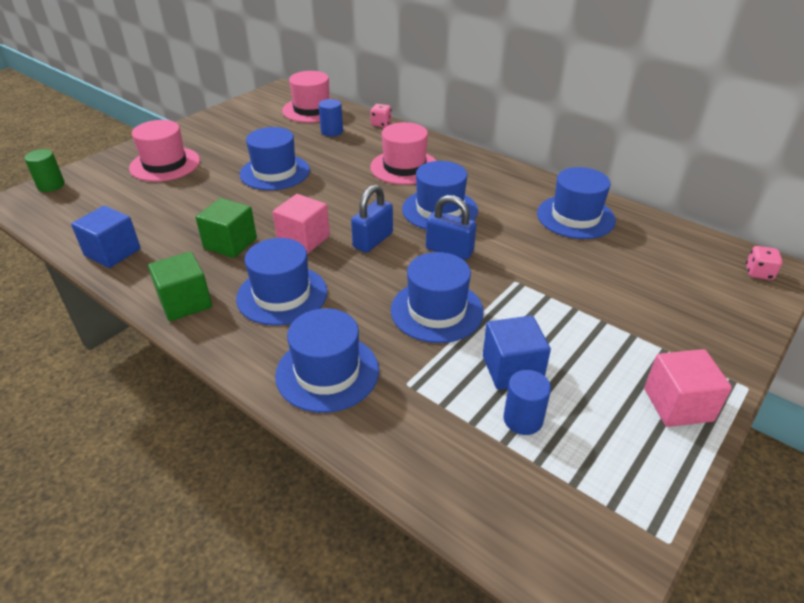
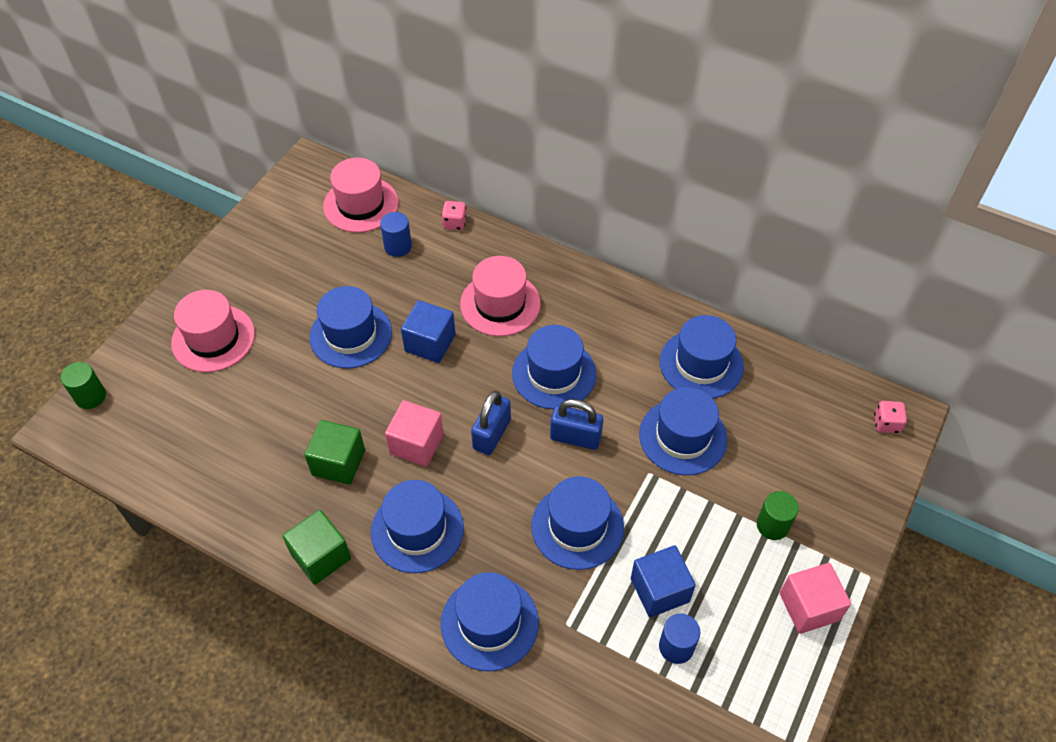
camera: 10 degrees left, 15 degrees up
blue cube [71,206,141,268] -> blue cube moved to [401,300,456,363]
none -> blue hat [639,387,727,475]
none -> green cylinder [757,491,799,540]

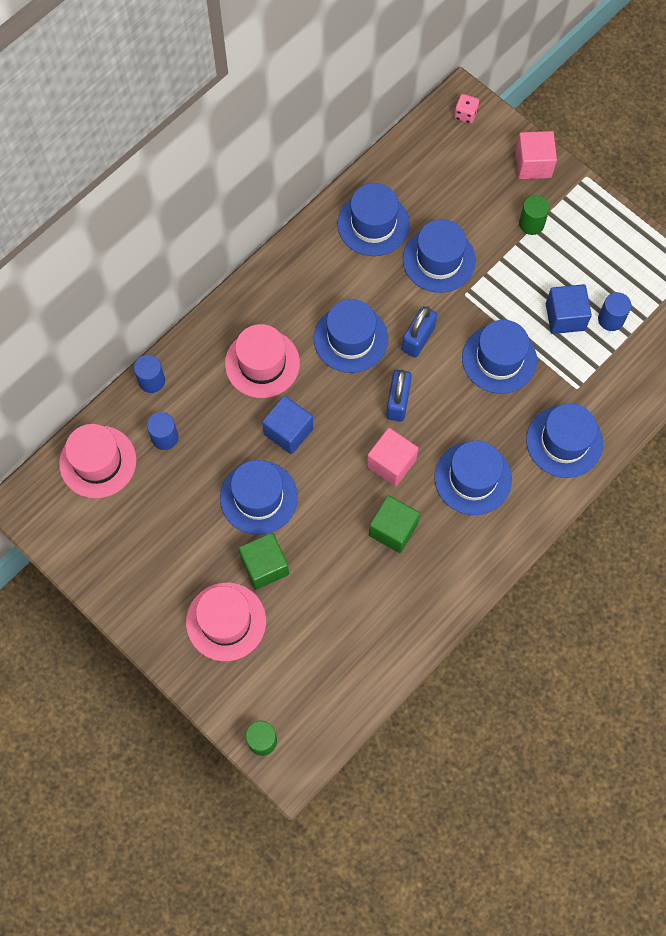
camera: 75 degrees left, 15 degrees up
green cube [282,510,351,585] -> green cube moved to [238,533,289,589]
pink dice [441,201,467,230] -> blue cylinder [134,355,165,393]
blue padlock [471,391,511,455] -> blue padlock turned 60 degrees clockwise [386,370,412,422]
pink cube [780,563,851,634] -> pink cube moved to [515,131,557,179]

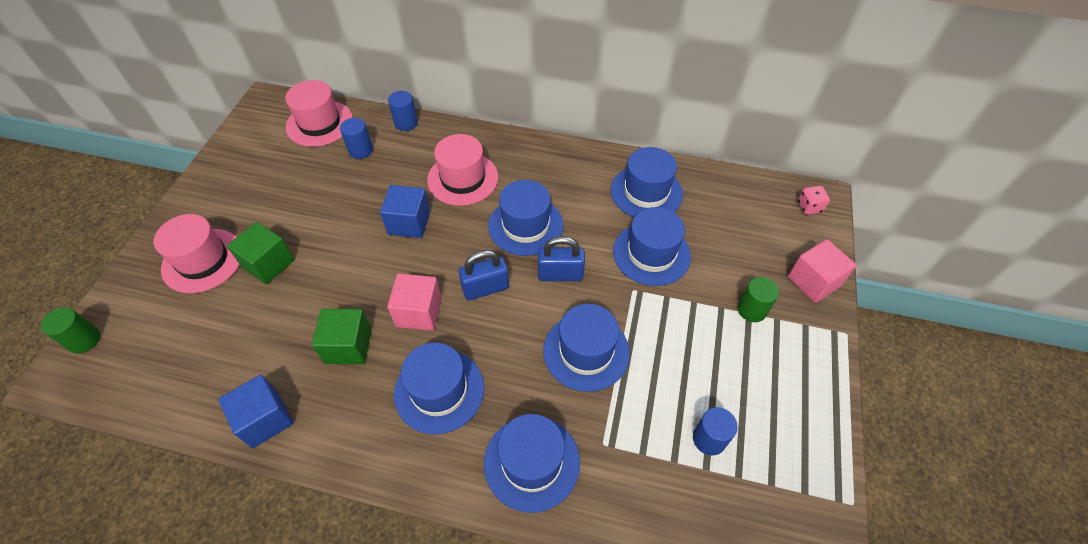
camera: 60 degrees right, 15 degrees down
blue hat [220,460,298,535] -> none
blue cube [546,284,592,334] -> blue cube moved to [218,375,293,448]

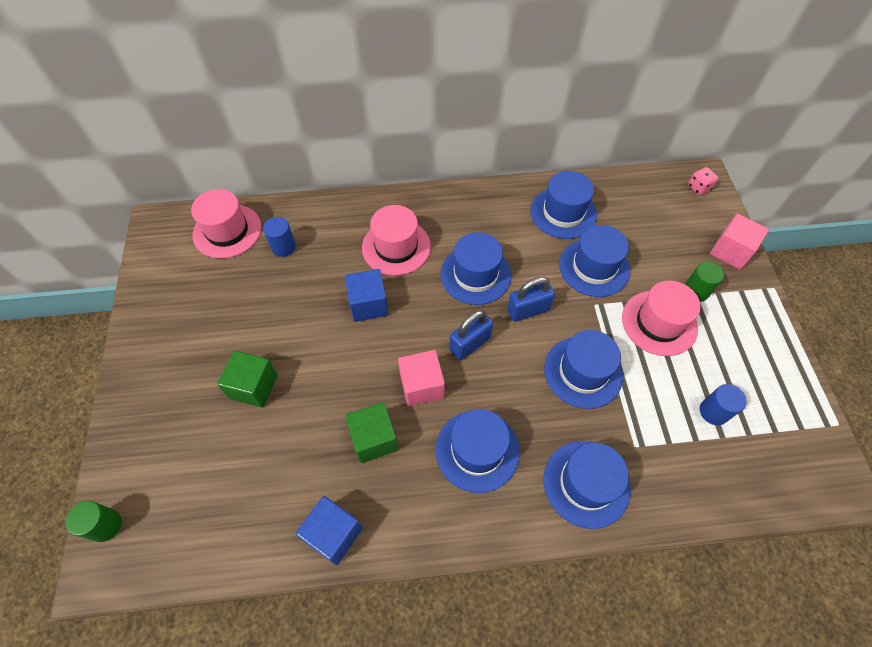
camera: 20 degrees left, 5 degrees up
pink hat [154,214,240,293] -> pink hat moved to [622,281,701,356]
blue cylinder [388,91,418,131] -> none

